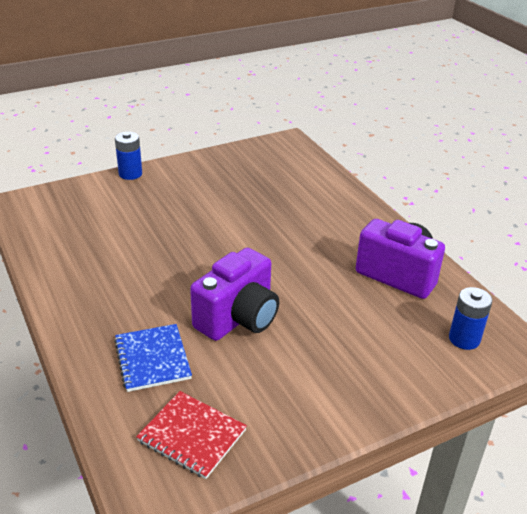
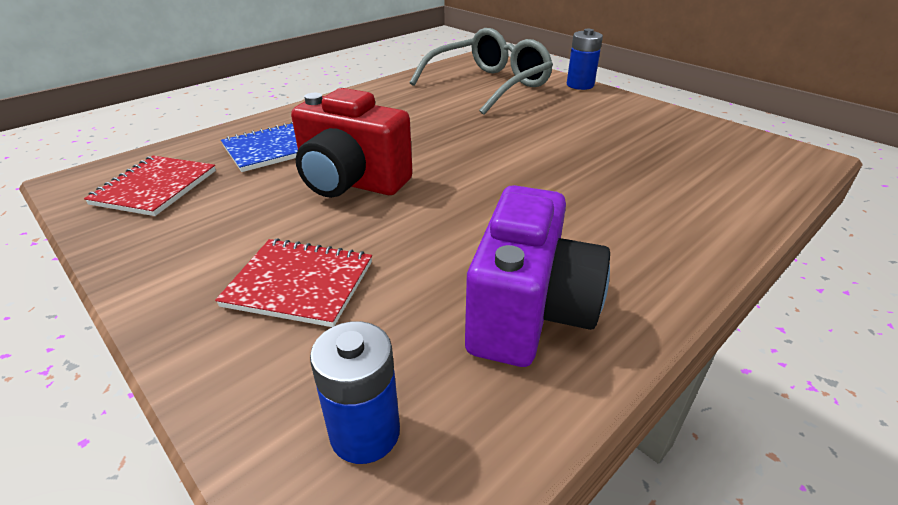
camera: 75 degrees right, 0 degrees up
purple camera [190,248,279,341] -> red camera [291,88,413,198]
none -> red notebook [215,238,372,327]
none -> grey glasses [410,28,553,115]

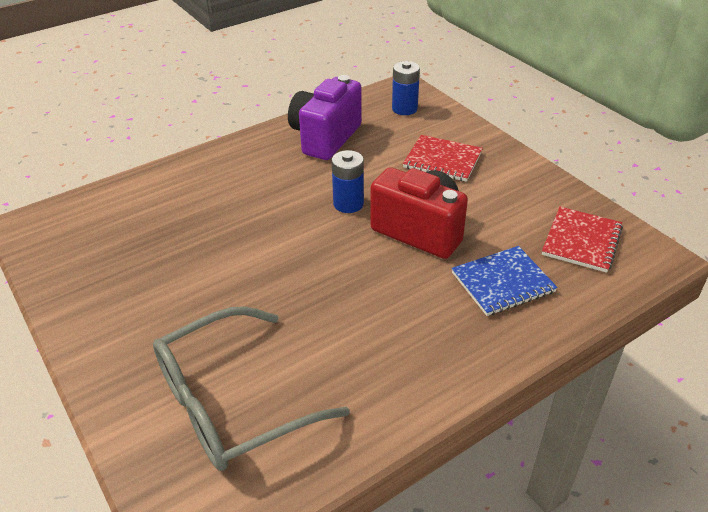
camera: 170 degrees left, 5 degrees up
blue battery [567,29,603,90] -> blue battery moved to [332,150,364,213]

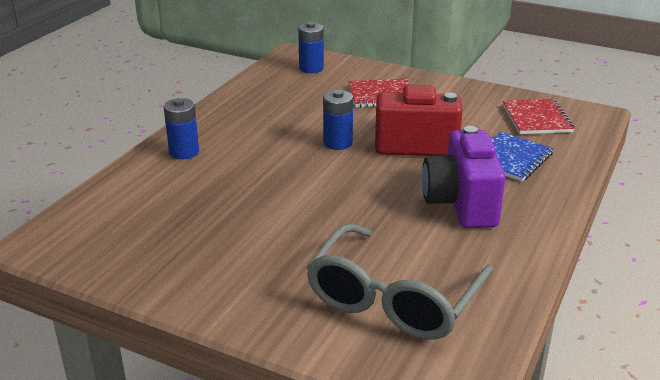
camera: 30 degrees left, 10 degrees down
purple camera [288,75,362,160] -> purple camera moved to [422,126,506,228]
none -> blue battery [163,98,199,159]

